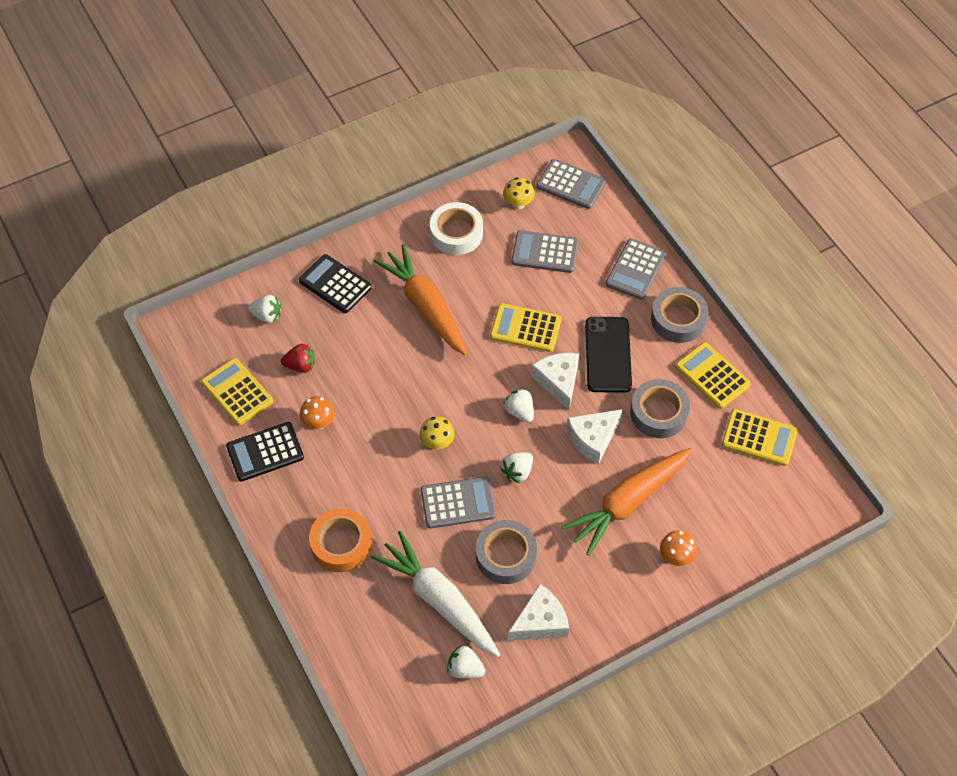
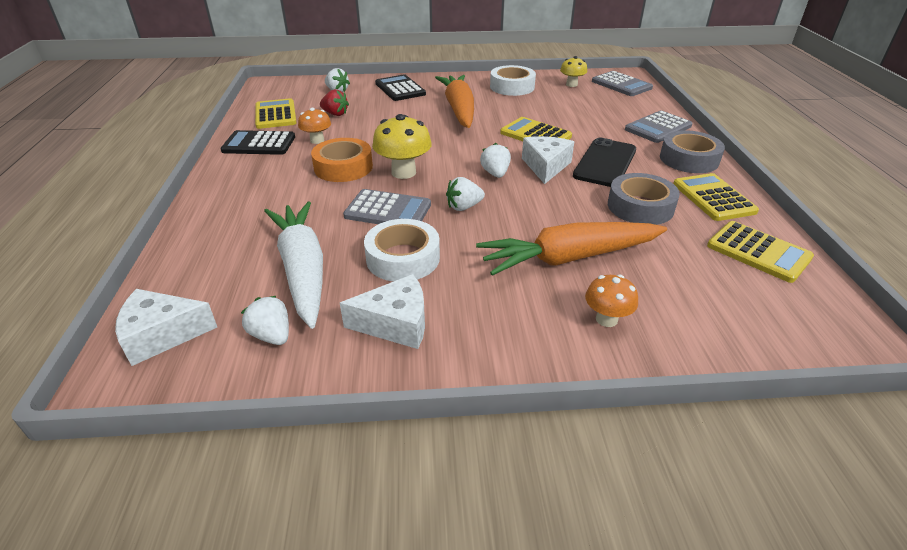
camera: 25 degrees right, 20 degrees down
orange tape [309,508,372,572] -> orange tape moved to [311,138,373,182]
yellow mushroom [419,416,455,450] -> yellow mushroom [372,114,432,179], size x1.62
grey tape [476,520,537,584] -> white tape [364,219,440,282]
grey calculator [512,230,579,273] -> none
white cheese [566,409,622,464] -> white cheese moved to [115,289,217,366]

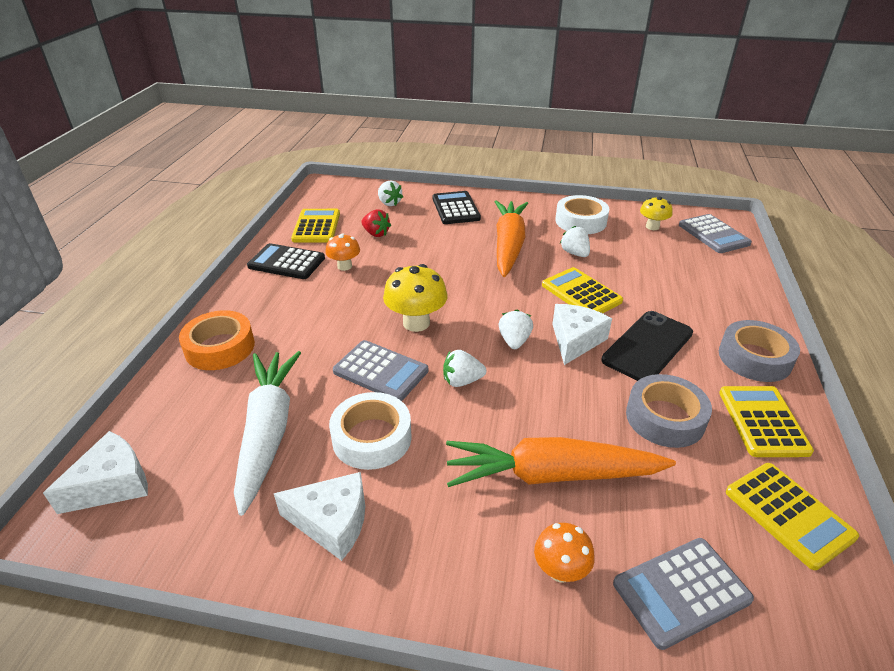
camera: 15 degrees right, 0 degrees up
white cheese [115,289,217,366] -> white cheese turned 135 degrees clockwise [43,431,148,514]
white strawberry [241,296,289,345] -> white strawberry moved to [560,226,590,257]
orange tape [311,138,373,182] -> orange tape moved to [179,310,255,370]
grey calculator [625,111,693,143] -> grey calculator moved to [613,538,754,650]

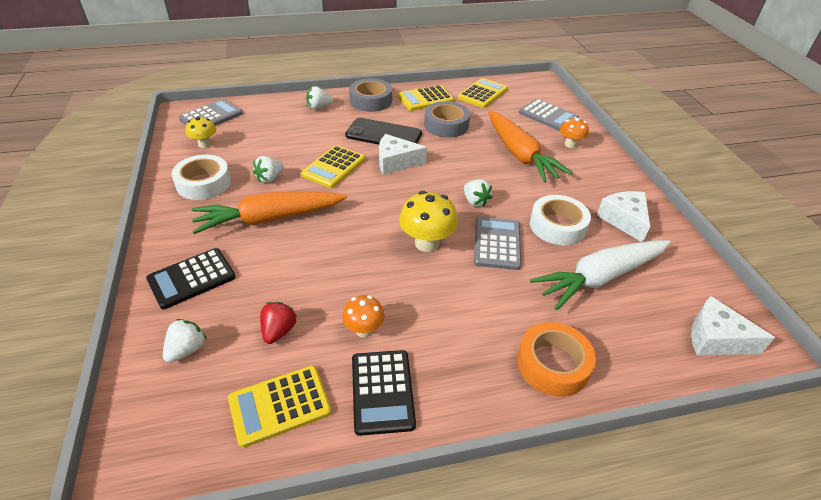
camera: 115 degrees left, 5 degrees up
white strawberry [499,309,533,349] -> white strawberry moved to [306,86,333,110]

